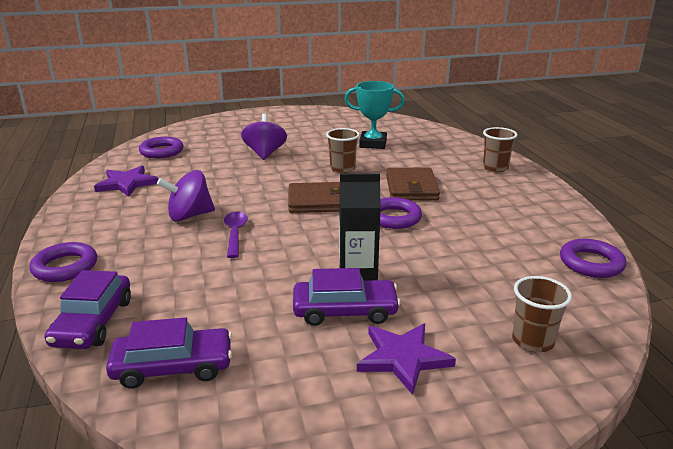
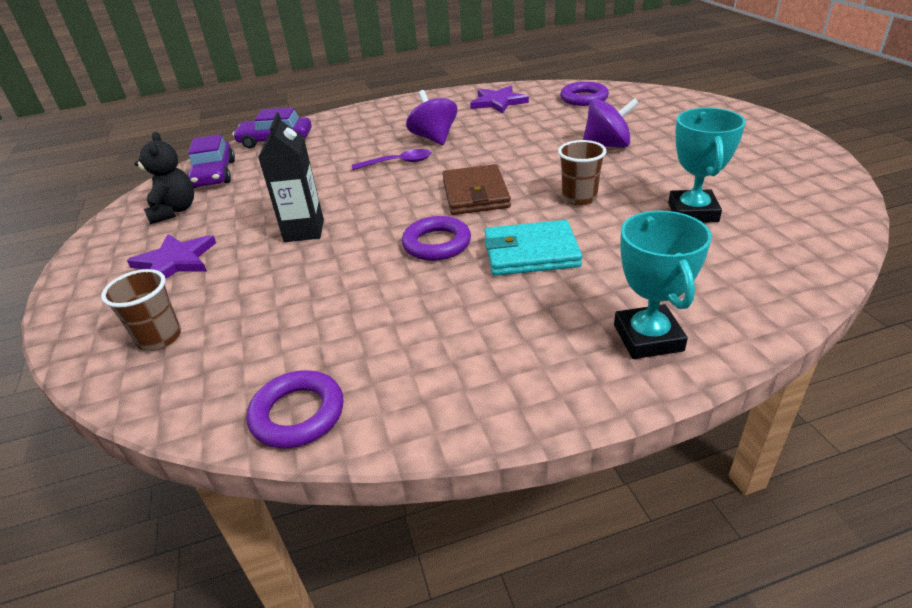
camera: 90 degrees right, 10 degrees up
purple ring [29,242,97,282] -> none
purple car [293,268,400,326] -> none
brown wallet [386,168,440,201] -> turquoise wallet [484,220,582,276]
brown cup [483,127,517,172] -> turquoise trophy [614,211,712,359]
none -> black teddy bear [134,132,194,224]

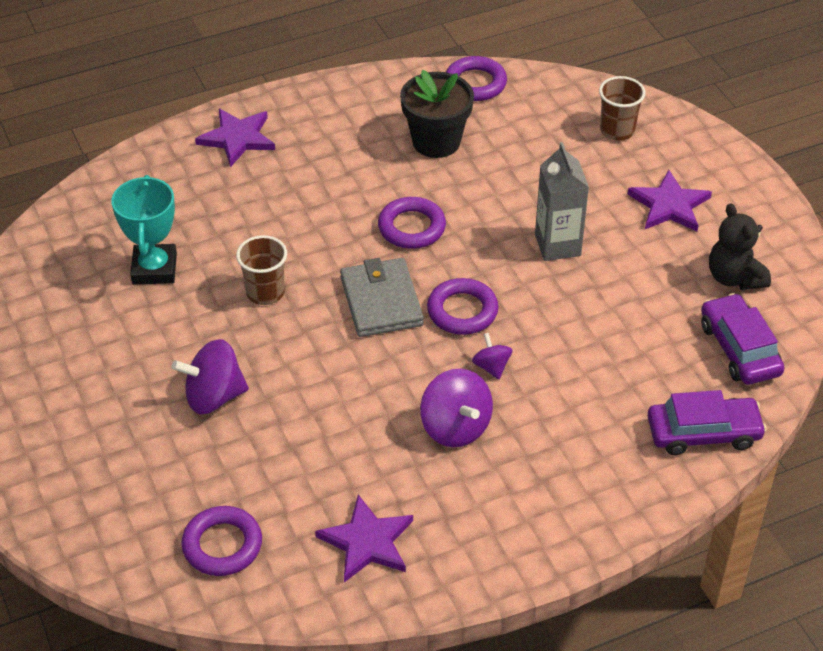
camera: 170 degrees right, 10 degrees up
black carton [258,113,324,242] -> grey carton [535,142,589,261]
purple spoon [352,149,432,170] -> purple spinning top [472,333,512,379]
brown wallet [442,164,511,215] -> grey wallet [340,258,424,337]
turquoise wallet [484,220,582,276] -> none
turquoise trophy [614,211,712,359] -> purple star [195,108,275,167]
none -> black flower pot [400,70,474,158]
none -> purple ring [427,278,498,335]

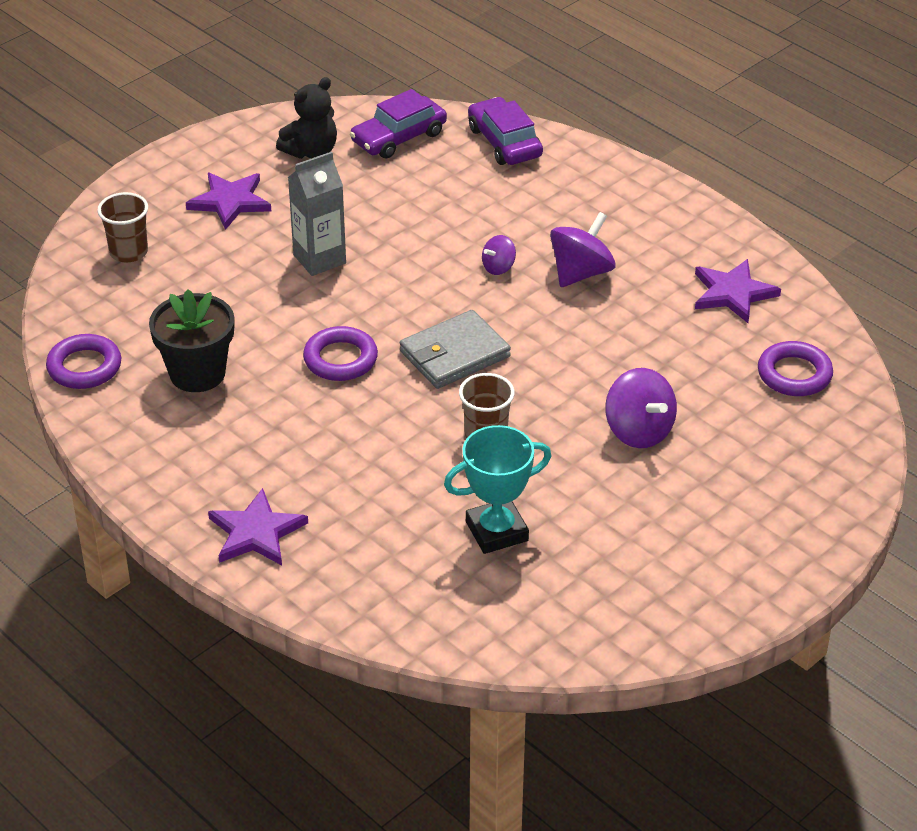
camera: 110 degrees left, 5 degrees down
purple ring [427,278,498,335] -> none

